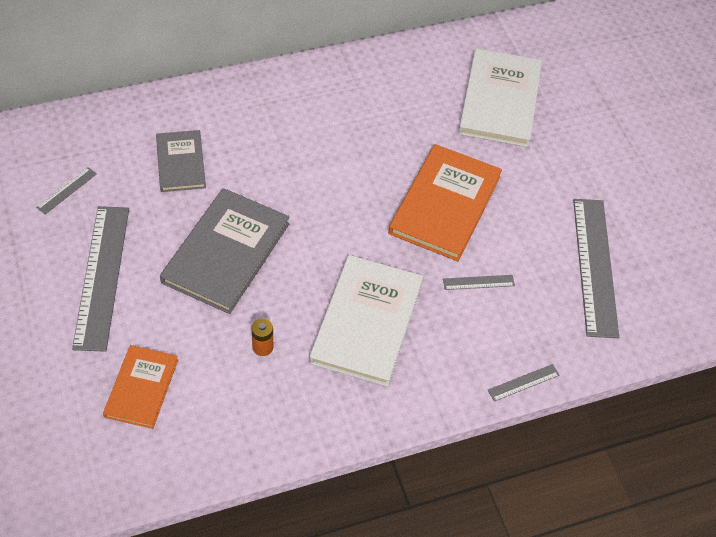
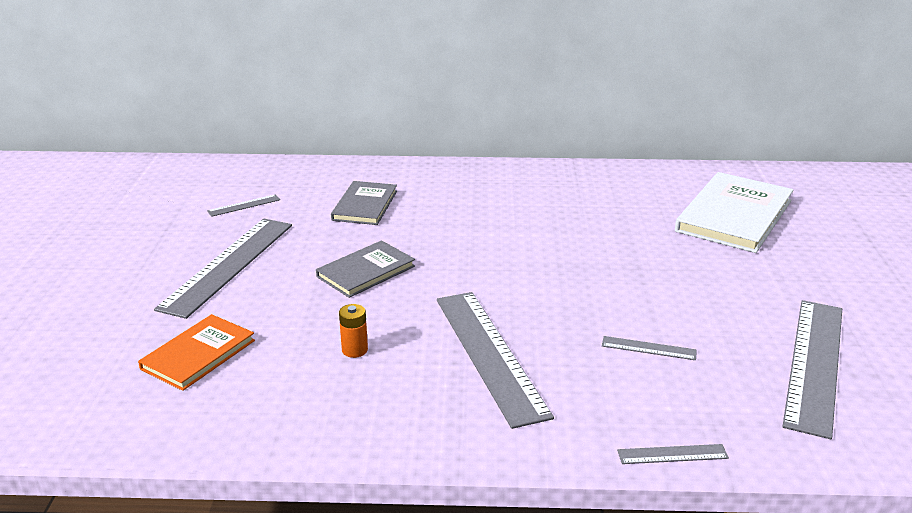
camera: 25 degrees right, 25 degrees down
grey book [160,188,290,314] -> grey book [316,240,415,298], size x0.60
white book [309,255,423,387] -> grey ruler [437,292,554,429]
orange book [388,144,502,261] -> none

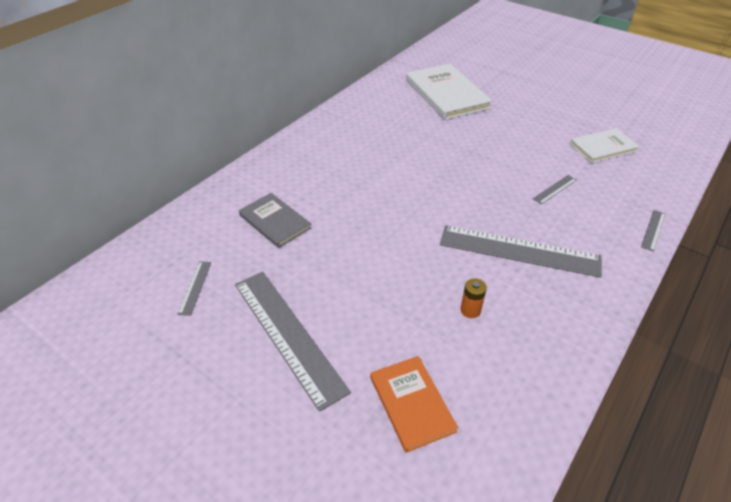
camera: 55 degrees left, 15 degrees up
grey book [316,240,415,298] -> none
grey ruler [782,300,842,439] -> white book [570,128,640,163]

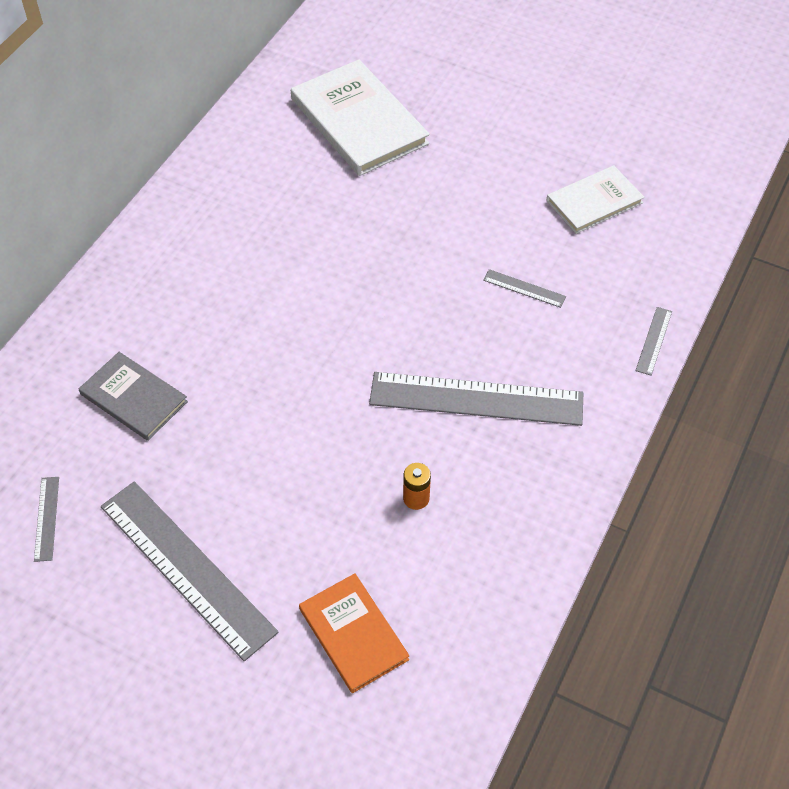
camera: 10 degrees left, 10 degrees up
grey ruler [533,175,577,204] -> grey ruler turned 75 degrees clockwise [483,269,566,308]

